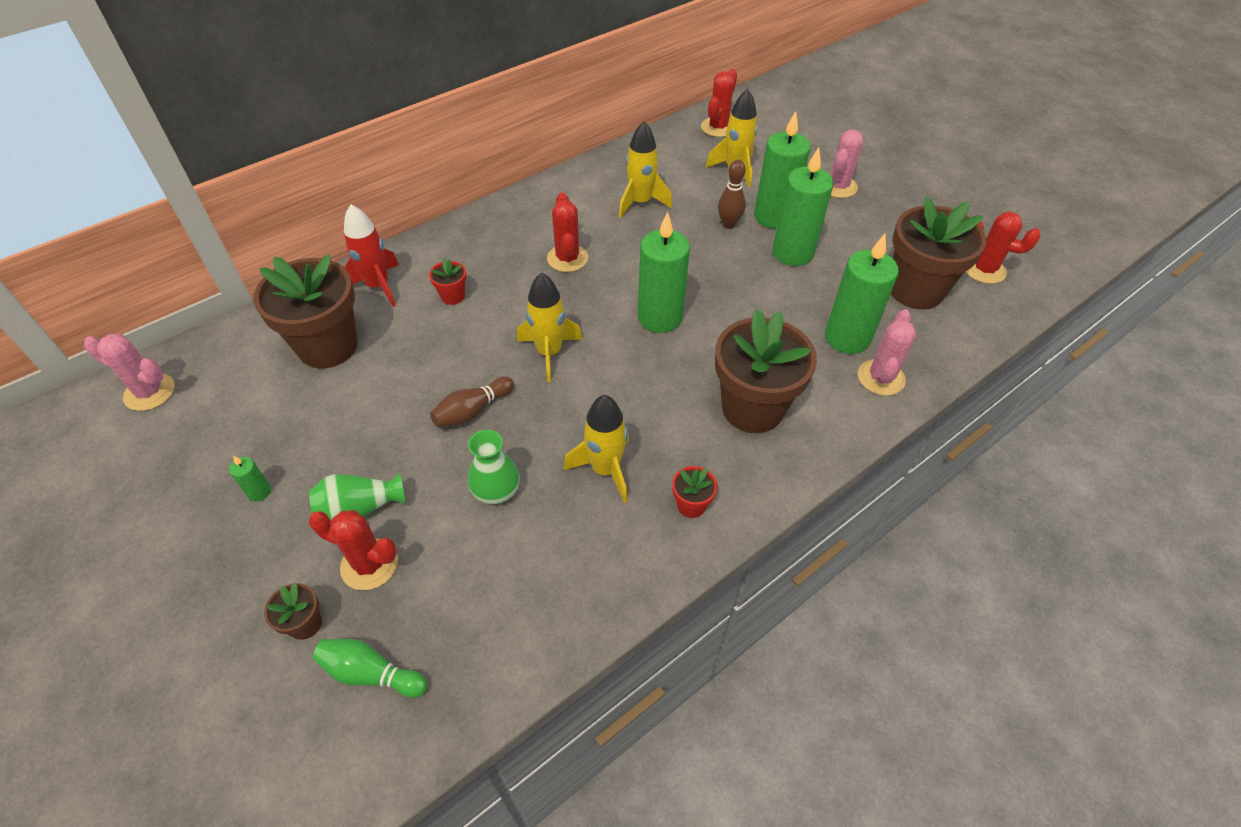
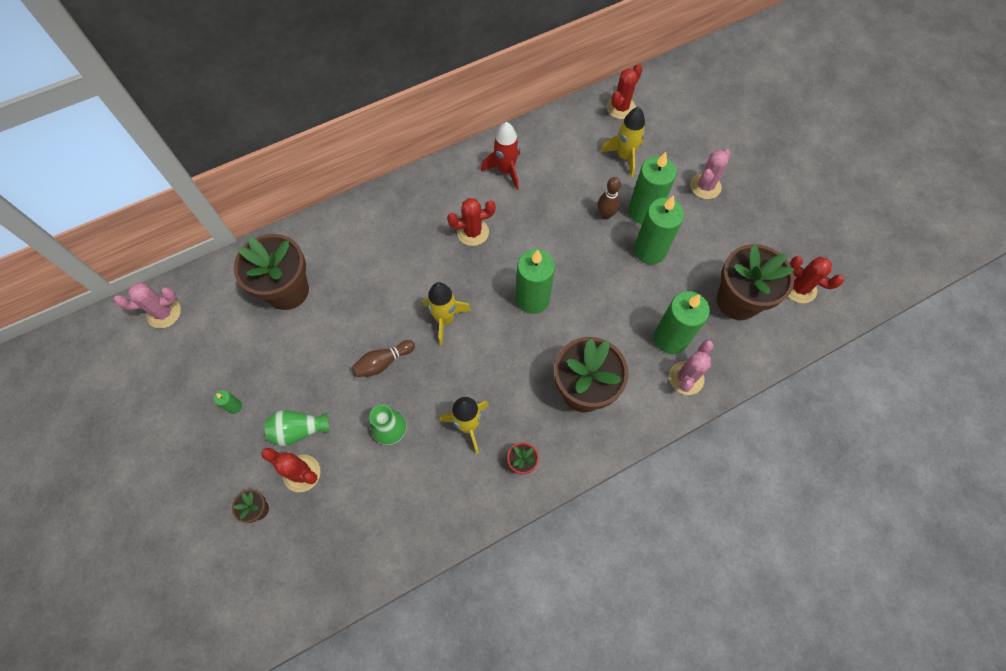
camera: 10 degrees right, 15 degrees up
pink cactus [84,334,175,411] -> pink cactus turned 45 degrees counterclockwise [114,283,181,328]
green bowling pin [313,639,428,698] -> none
red rocket [344,205,399,307] -> red rocket moved to [481,122,520,190]
red flower pot [429,258,466,305] -> none
red cactus [547,193,588,272] -> red cactus turned 75 degrees clockwise [447,198,496,246]
yellow rocket [619,121,672,218] -> none

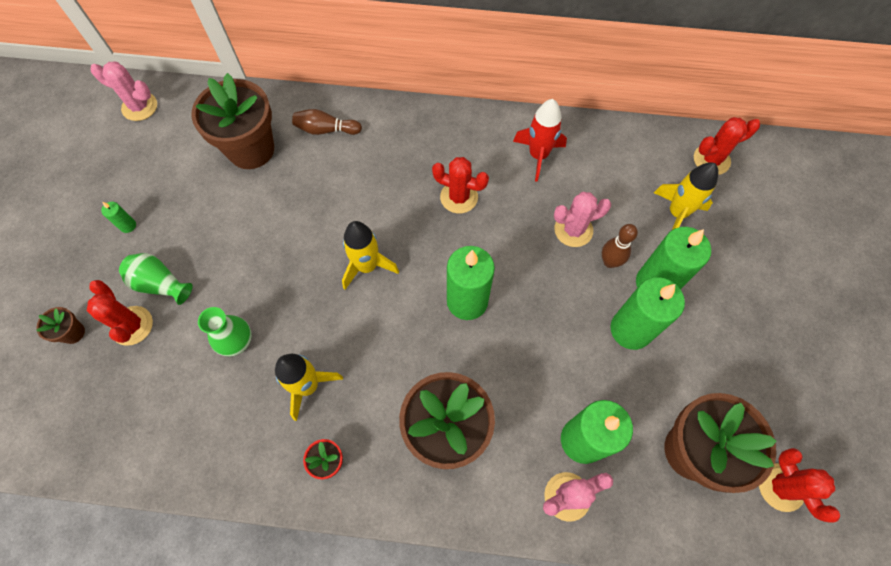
camera: 35 degrees right, 0 degrees up
brown bowling pin [352,340,415,377] -> brown bowling pin moved to [292,109,362,135]
pink cactus [690,149,731,199] -> pink cactus moved to [554,192,611,247]

